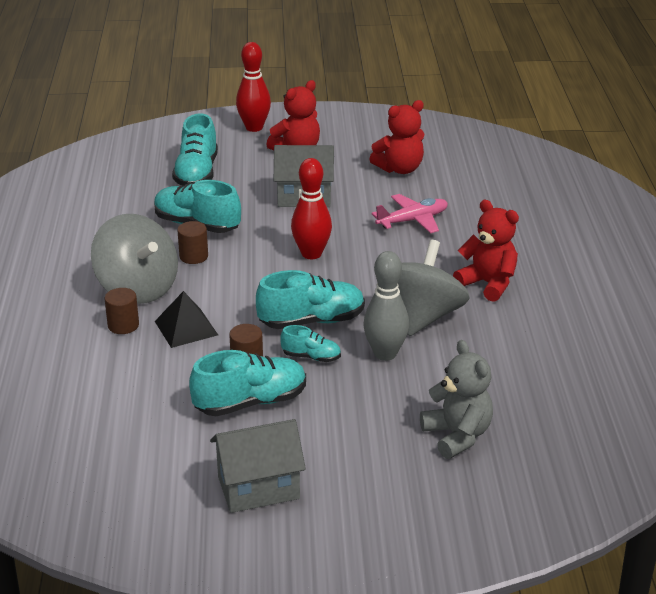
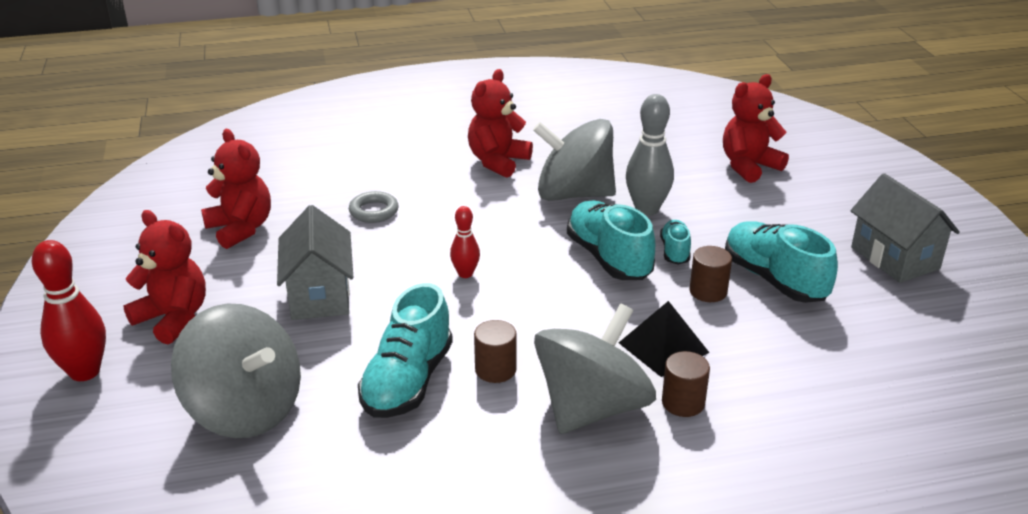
camera: 100 degrees left, 0 degrees up
turquoise shoe [172,113,218,186] -> grey spinning top [171,304,301,438]
red bowling pin [291,158,332,259] -> red bowling pin [450,206,480,278], size x0.57
pink plane [372,194,448,233] -> grey ring [349,191,399,223]
grey teddy bear [420,340,493,459] -> red teddy bear [723,74,789,183]

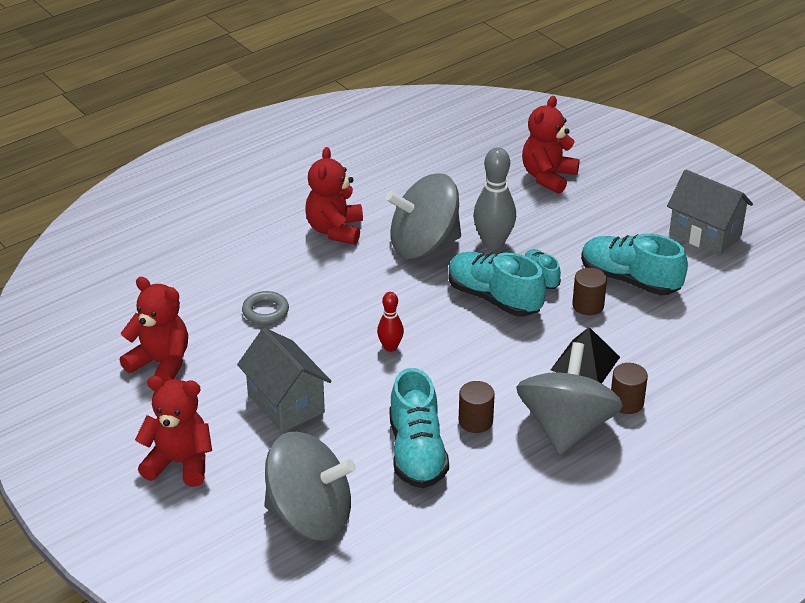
camera: 25 degrees left, 5 degrees up
red bowling pin [32,240,106,381] -> none

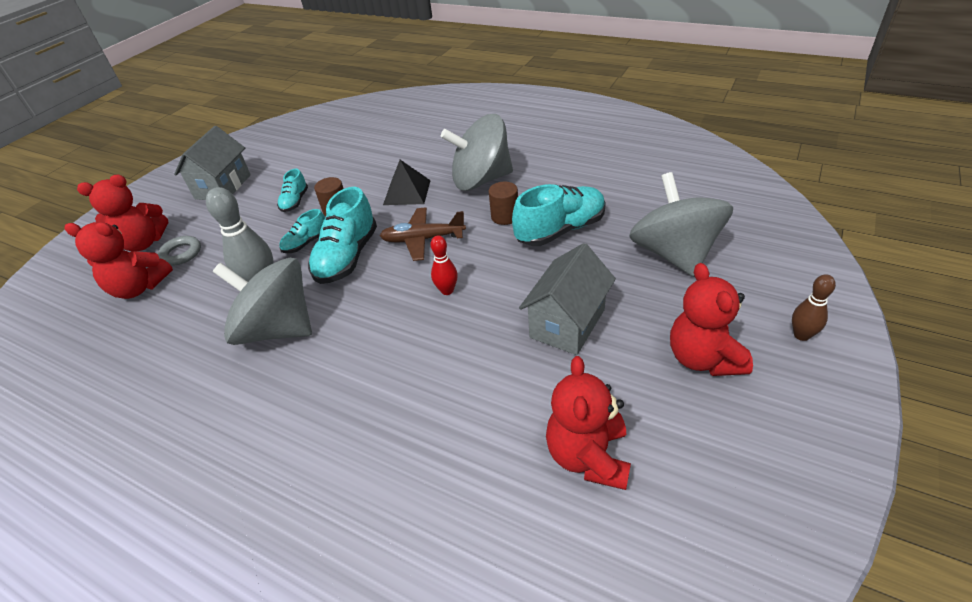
camera: 110 degrees left, 5 degrees up
grey ring [242,291,289,325] -> grey ring moved to [158,236,201,266]
red teddy bear [305,147,363,245] -> red teddy bear moved to [77,174,169,251]
grey spinning top [386,173,461,259] -> grey spinning top turned 150 degrees clockwise [213,258,312,345]
turquoise shoe [581,234,688,295] -> turquoise shoe [277,169,308,212], size x0.54
brown cylinder [611,363,648,414] -> none
none -> brown plane [380,207,466,261]
none -> brown bowling pin [792,274,836,341]

